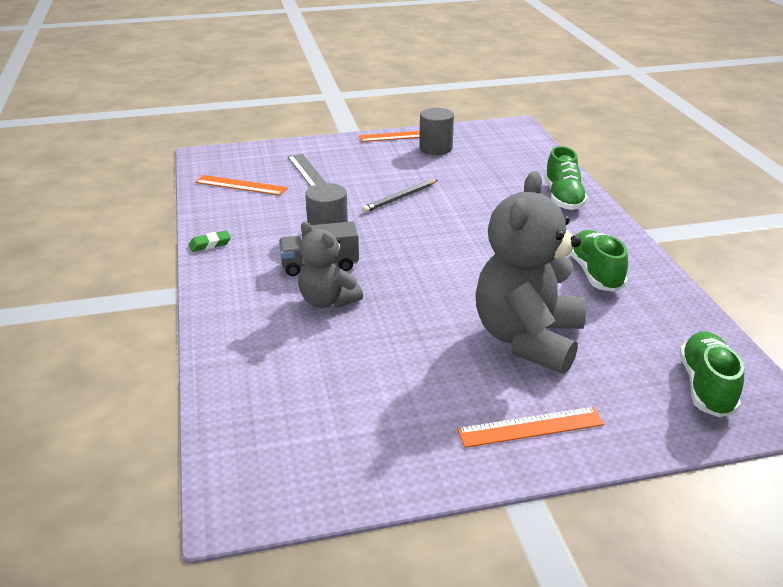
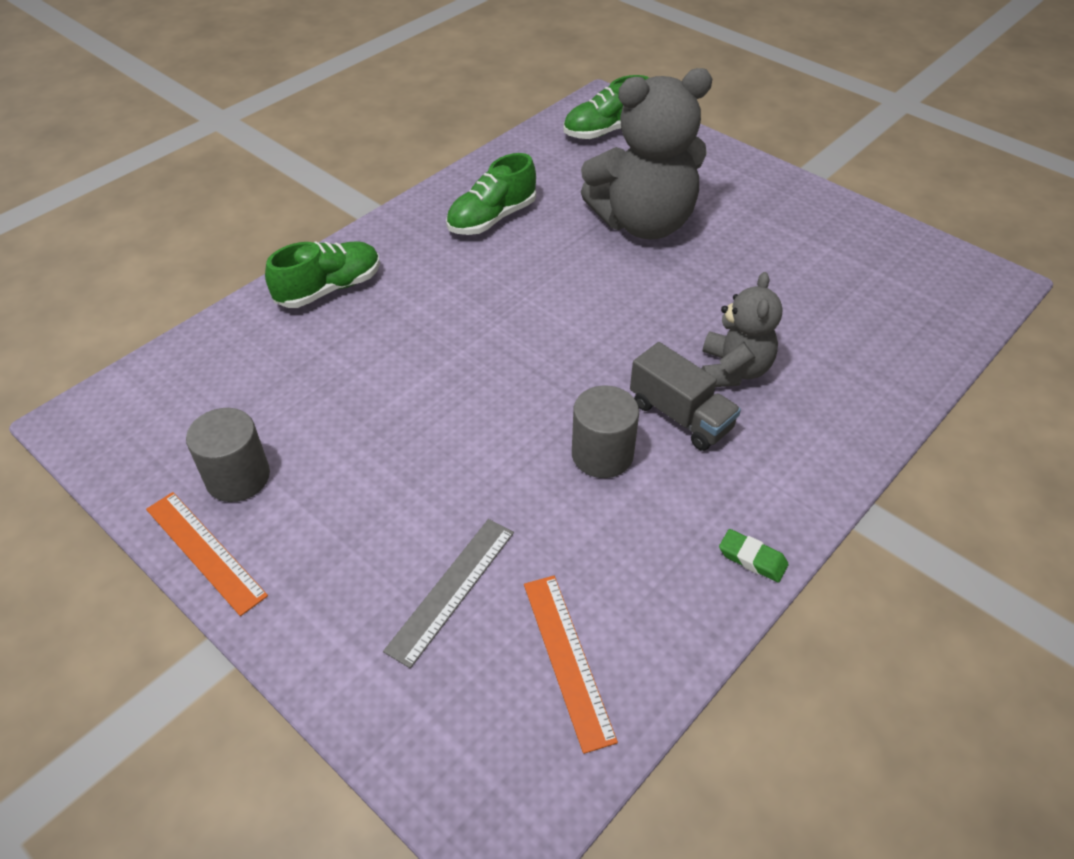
camera: 125 degrees left, 15 degrees up
grey pencil [362,180,437,213] -> none
orange ruler [457,407,604,448] -> none

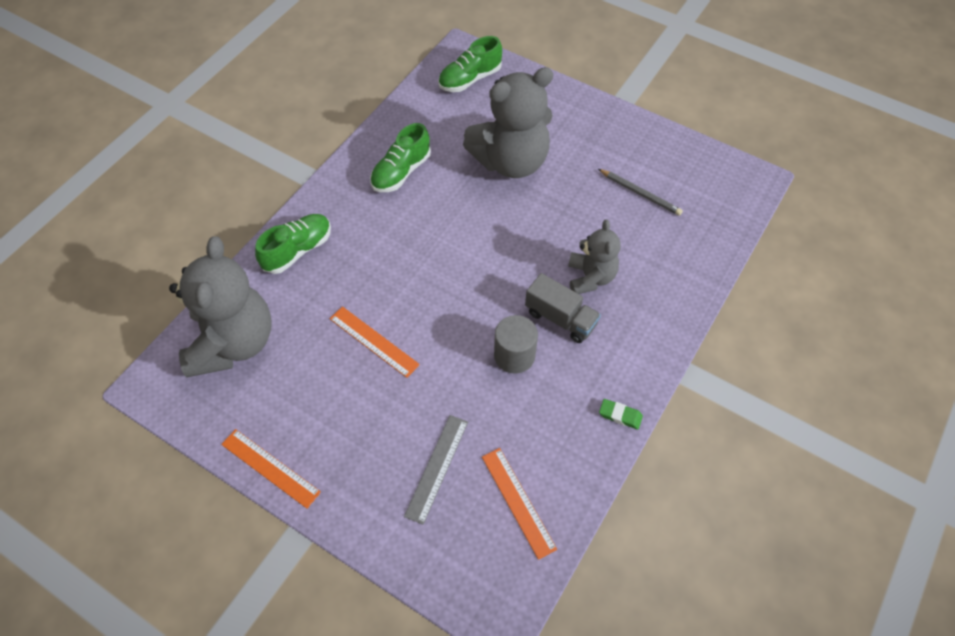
camera: 10 degrees left, 10 degrees up
grey cylinder [186,408,270,502] -> none
none -> grey teddy bear [169,236,271,377]
none -> orange ruler [330,306,420,378]
none -> grey pencil [598,169,683,216]

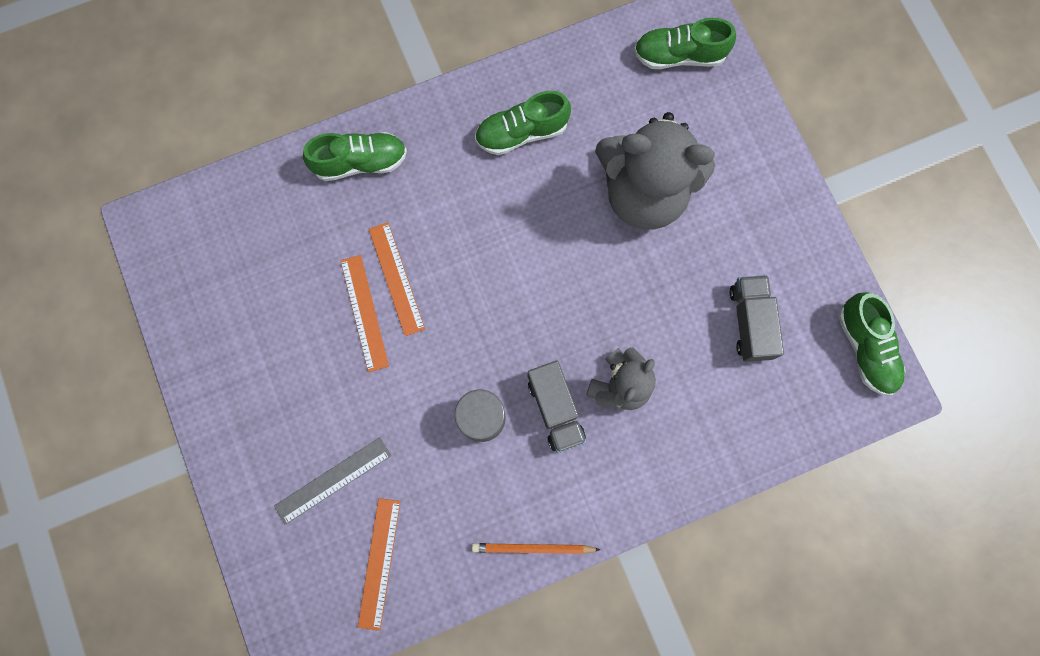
camera: 35 degrees right, 20 degrees up
grey teddy bear [169,236,271,377] -> none
orange ruler [221,429,321,509] -> orange ruler moved to [369,222,425,336]
grey pencil [598,169,683,216] -> grey truck [729,275,784,362]
green eraser [599,399,643,429] -> orange pencil [472,543,601,554]
none -> green shoe [838,292,906,395]

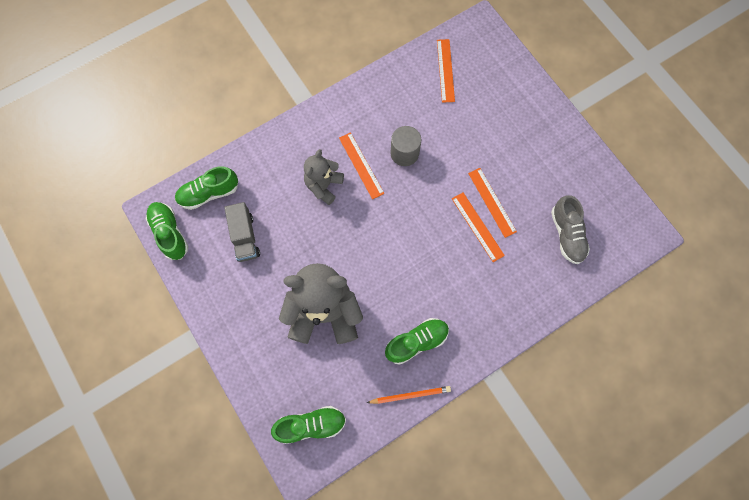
camera: 170 degrees right, 5 degrees down
grey ruler [274,437,391,525] -> none
green shoe [303,132,407,181] -> green shoe moved to [175,166,238,210]
orange pencil [472,543,601,554] -> orange pencil moved to [367,386,451,404]
grey truck [528,361,586,453] -> orange ruler [339,132,384,199]
none -> grey shoe [551,195,590,264]

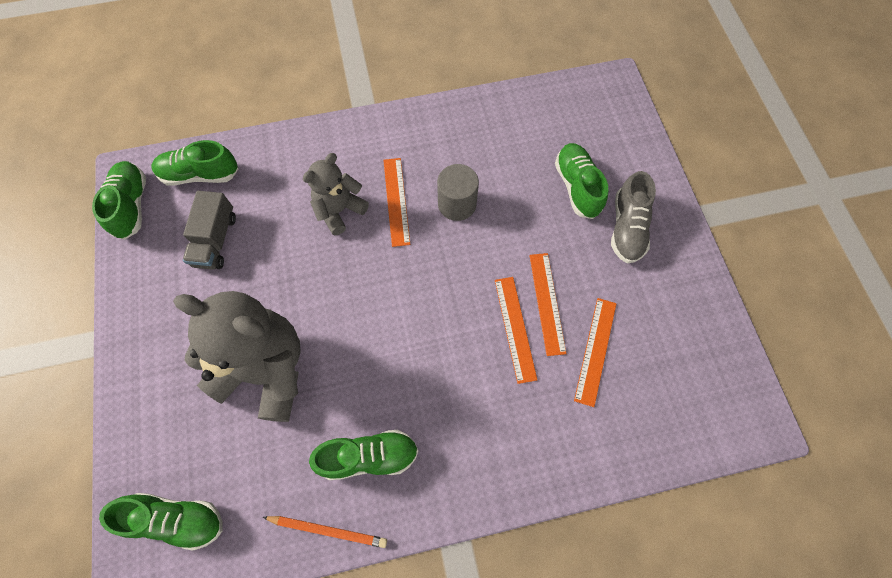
camera: 20 degrees right, 5 degrees down
orange ruler [437,39,455,103] -> orange ruler moved to [574,298,617,407]
grey shoe [551,195,590,264] -> grey shoe moved to [611,171,656,263]
none -> green shoe [555,143,608,219]

